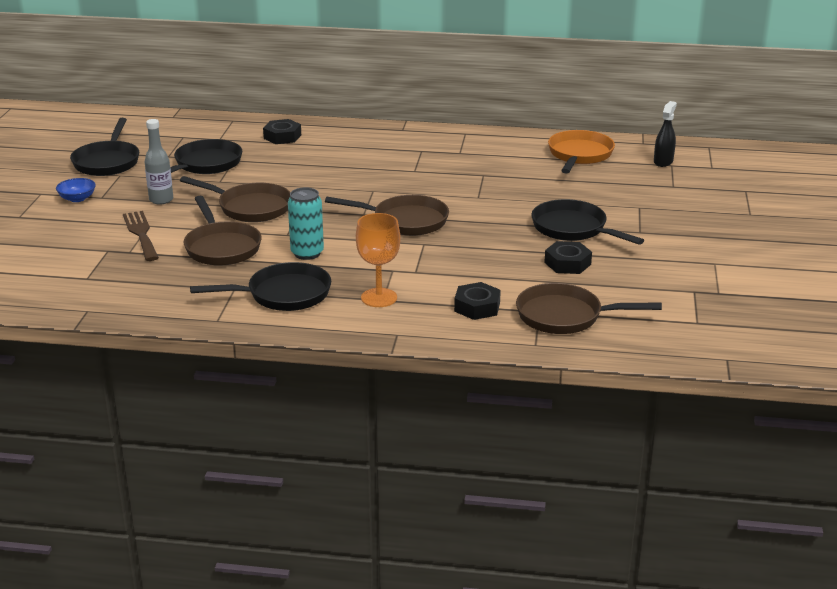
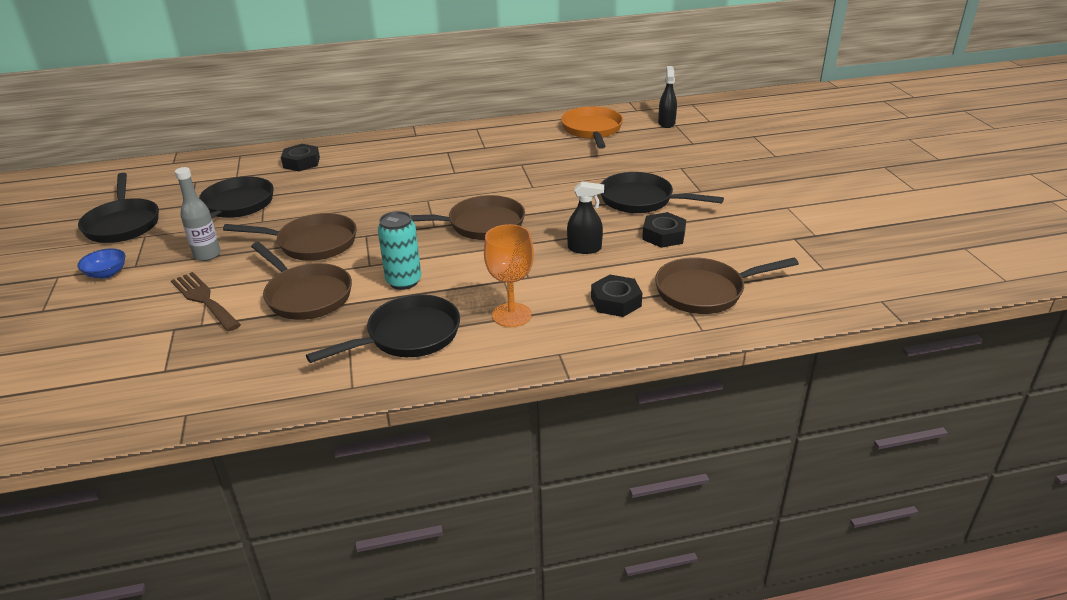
camera: 20 degrees left, 5 degrees up
none -> black spray bottle [567,181,604,254]

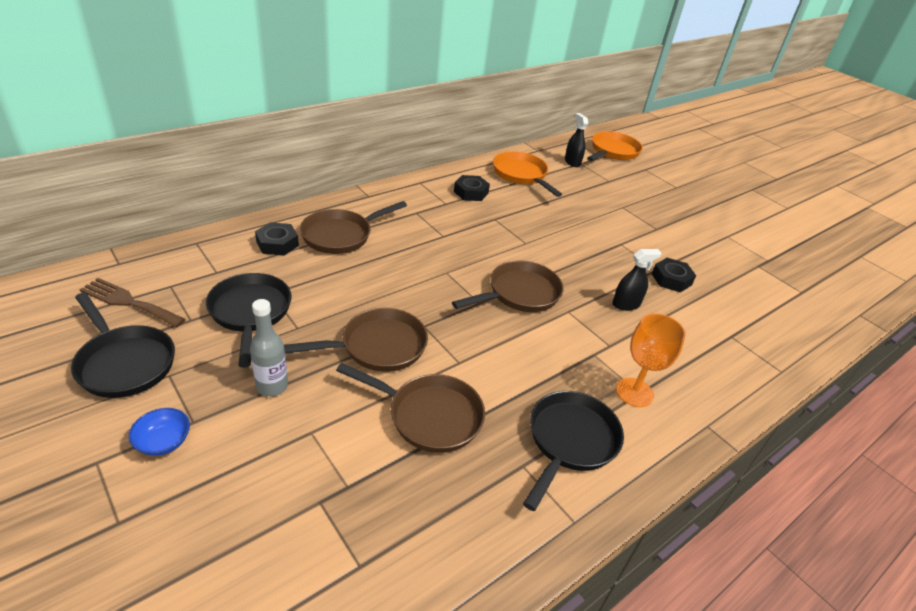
camera: 30 degrees left, 5 degrees up
brown fork [171,272,241,332] -> brown fork moved to [79,278,186,328]
turquoise can [378,211,421,290] -> none
black nut [591,275,642,317] -> black nut moved to [454,175,490,201]
black pan [601,172,724,213] -> none
brown pan [655,257,799,314] -> brown pan moved to [300,201,407,254]
none -> orange pan [587,131,643,161]

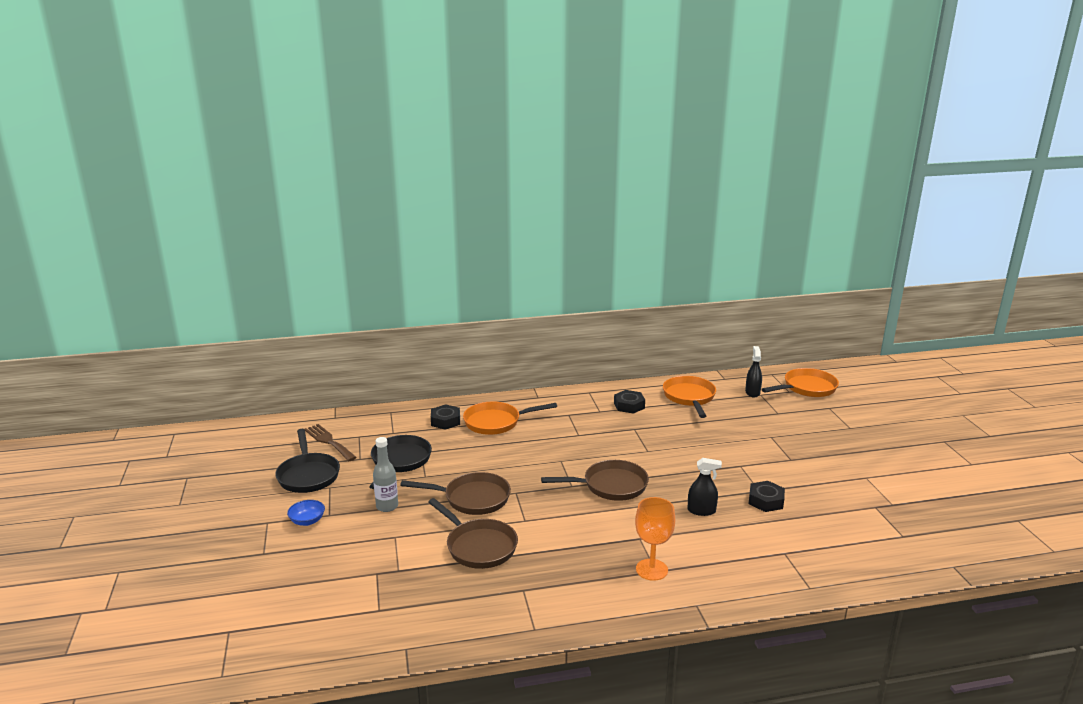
camera: 30 degrees right, 15 degrees down
brown pan [300,201,407,254] -> orange pan [463,402,557,435]
black pan [523,391,624,511] -> none

